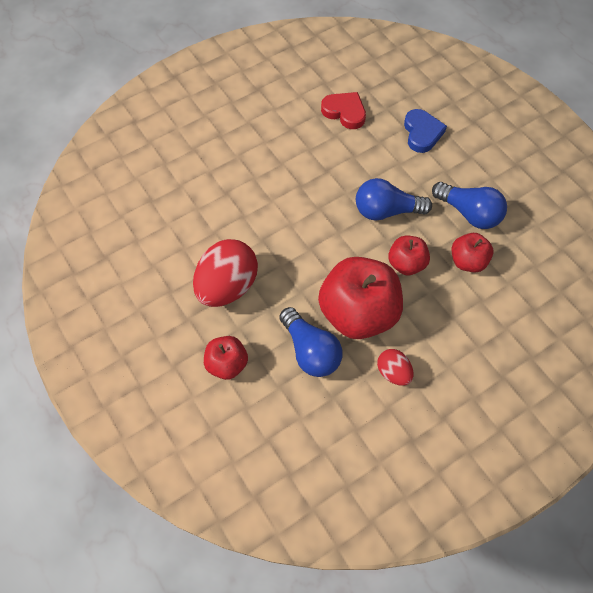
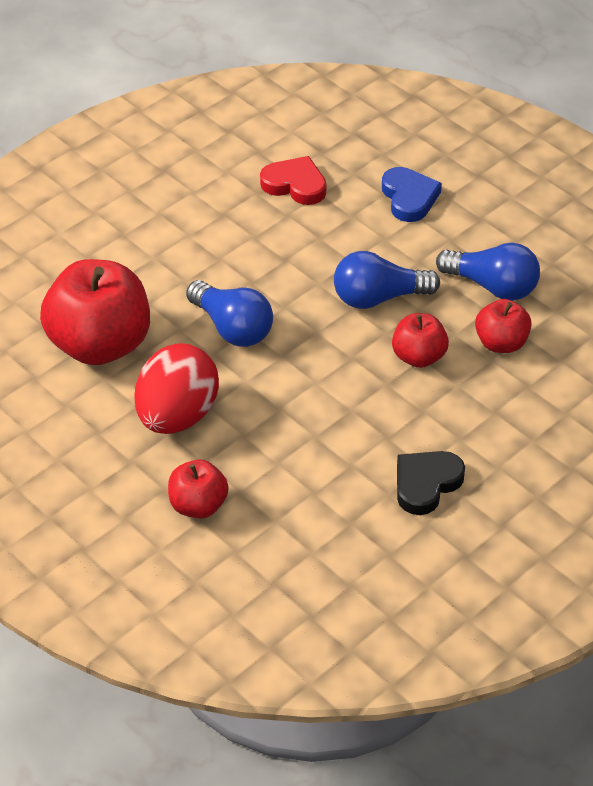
camera: 10 degrees left, 15 degrees down
blue light bulb [279,307,342,377] -> blue light bulb moved to [186,280,273,347]
red apple [318,257,403,339] -> red apple moved to [40,259,150,365]
red egg [377,349,413,386] -> black heart [397,451,465,515]

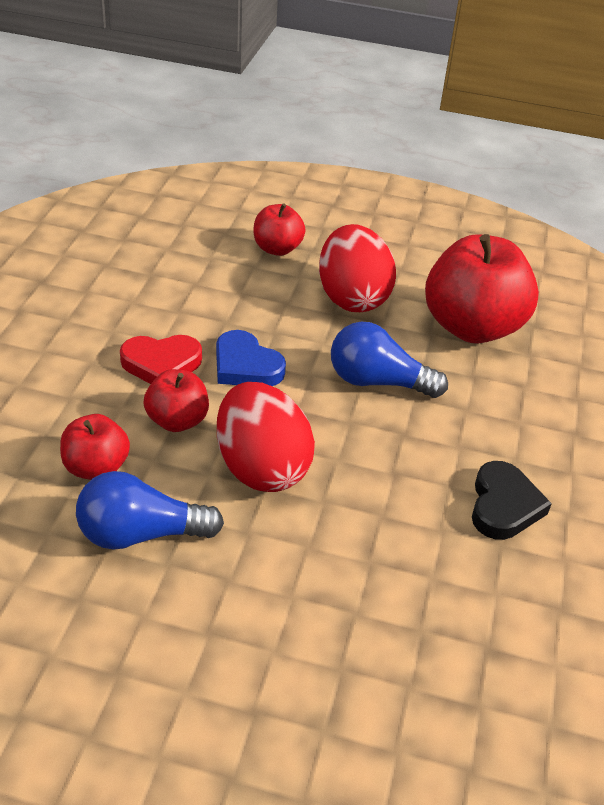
camera: 145 degrees right, 5 degrees down
red heart [260,156,326,205] -> red heart moved to [120,335,202,384]
blue light bulb [334,251,440,309] -> red egg [217,382,315,492]
blue heart [382,167,442,222] -> blue heart moved to [216,330,286,386]
black heart [397,451,465,515] -> black heart moved to [472,461,552,540]

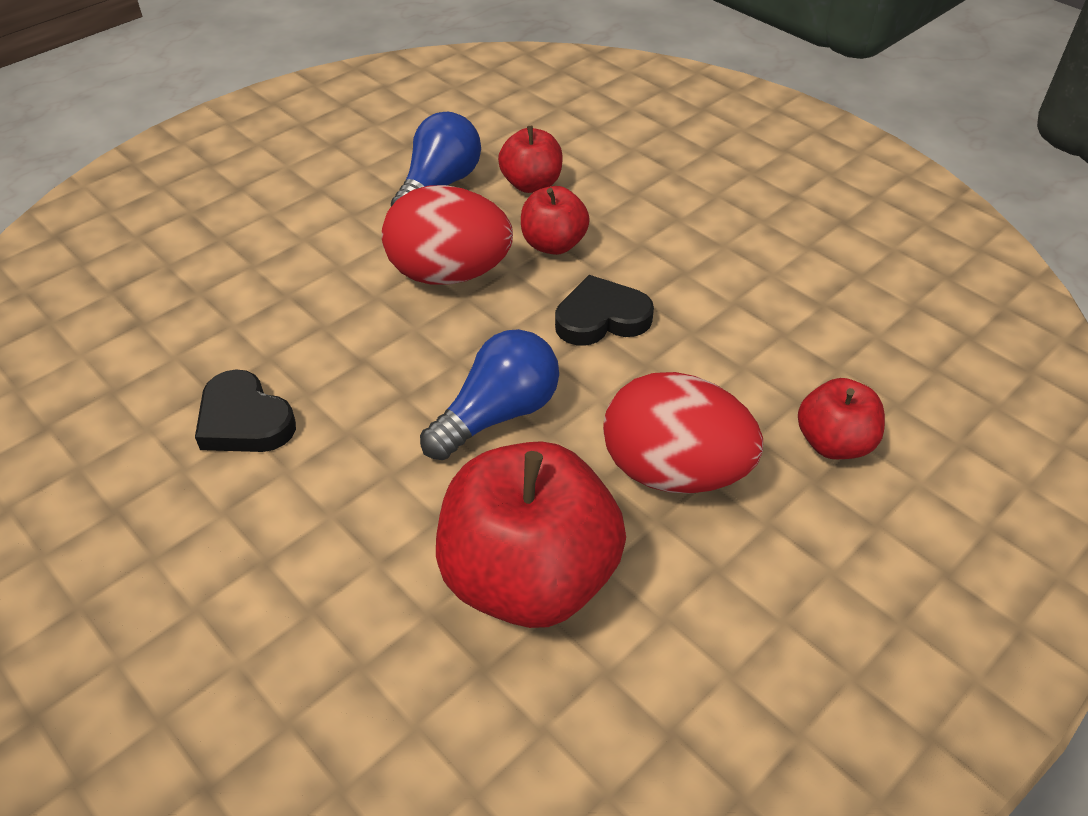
camera: 125 degrees right, 5 degrees up
red heart [120,335,202,384] -> none
blue heart [216,330,286,386] -> black heart [555,275,654,346]

